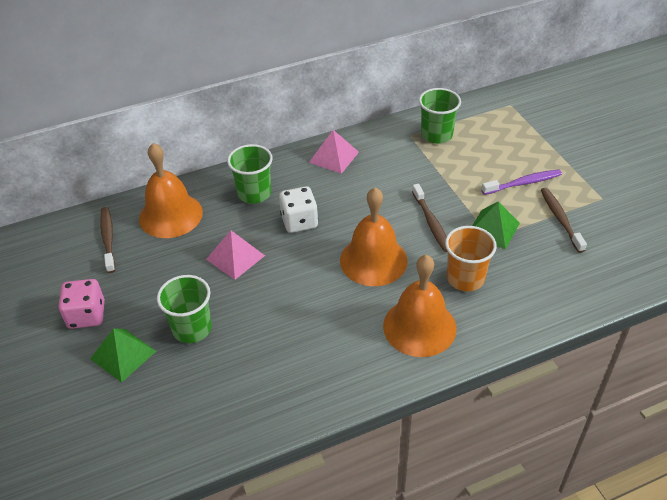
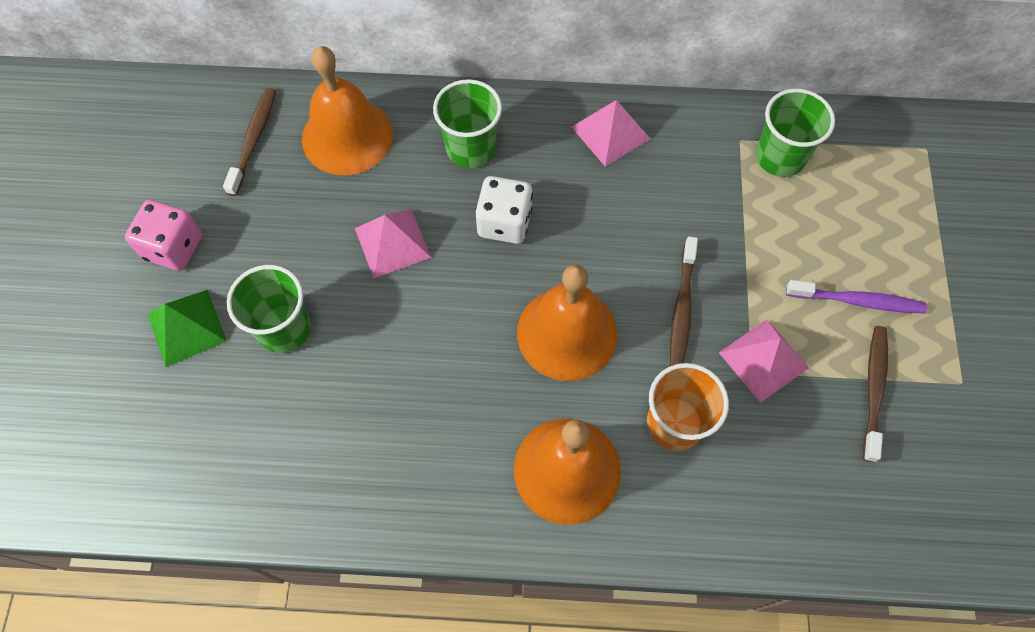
camera: 25 degrees right, 20 degrees up
green pyramid [472,202,520,250] -> pink pyramid [719,319,809,403]

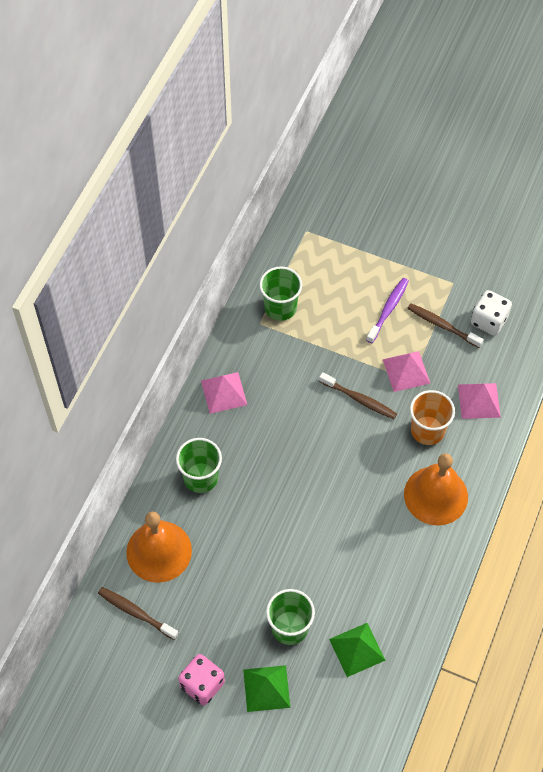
camera: 70 degrees left, 5 degrees down
pink pyramid [355,209,431,278] -> pink pyramid moved to [458,383,501,419]
white dice [475,176,533,244] -> white dice moved to [471,290,512,336]
orange bell [517,264,618,381] -> none
none -> green pyramid [329,623,386,677]

